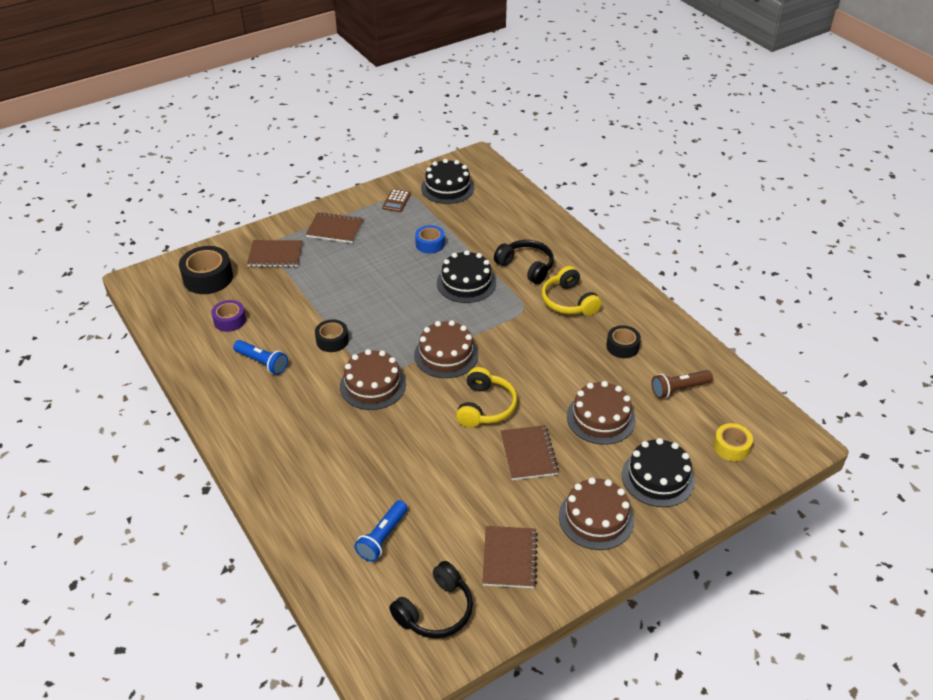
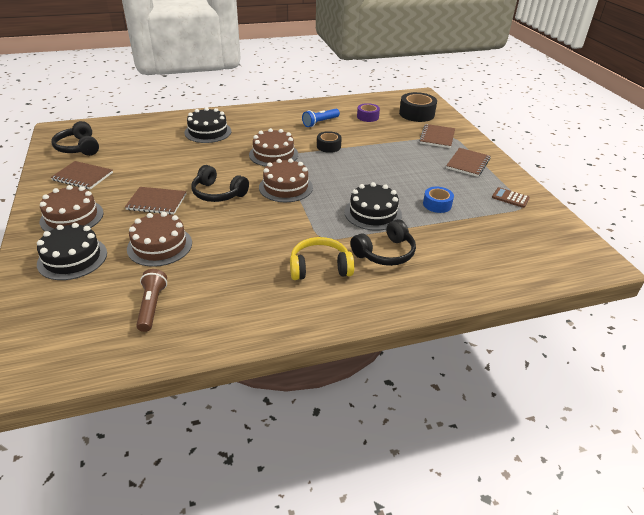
camera: 105 degrees right, 5 degrees down
blue flashlight [354,500,408,562] -> none
black cake [421,159,474,204] -> black cake moved to [185,107,232,143]
yellow headphones [456,367,517,427] -> black headphones [191,165,249,202]
black tape [606,325,641,358] -> none
yellow tape [713,423,753,461] -> none

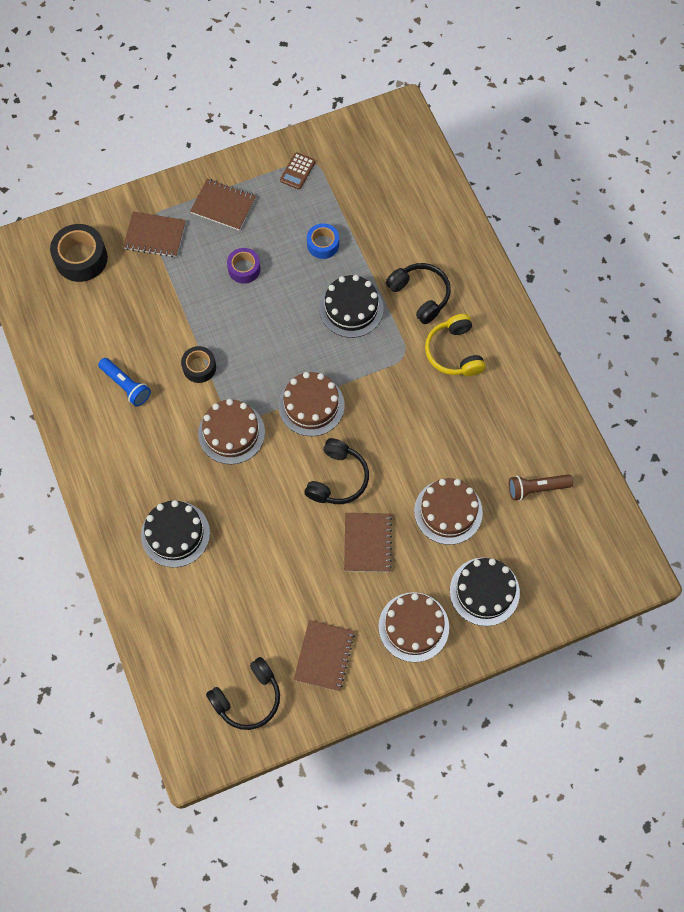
camera: 95 degrees left, 30 degrees up
purple tape [357,103,380,122] -> purple tape moved to [227,248,261,284]

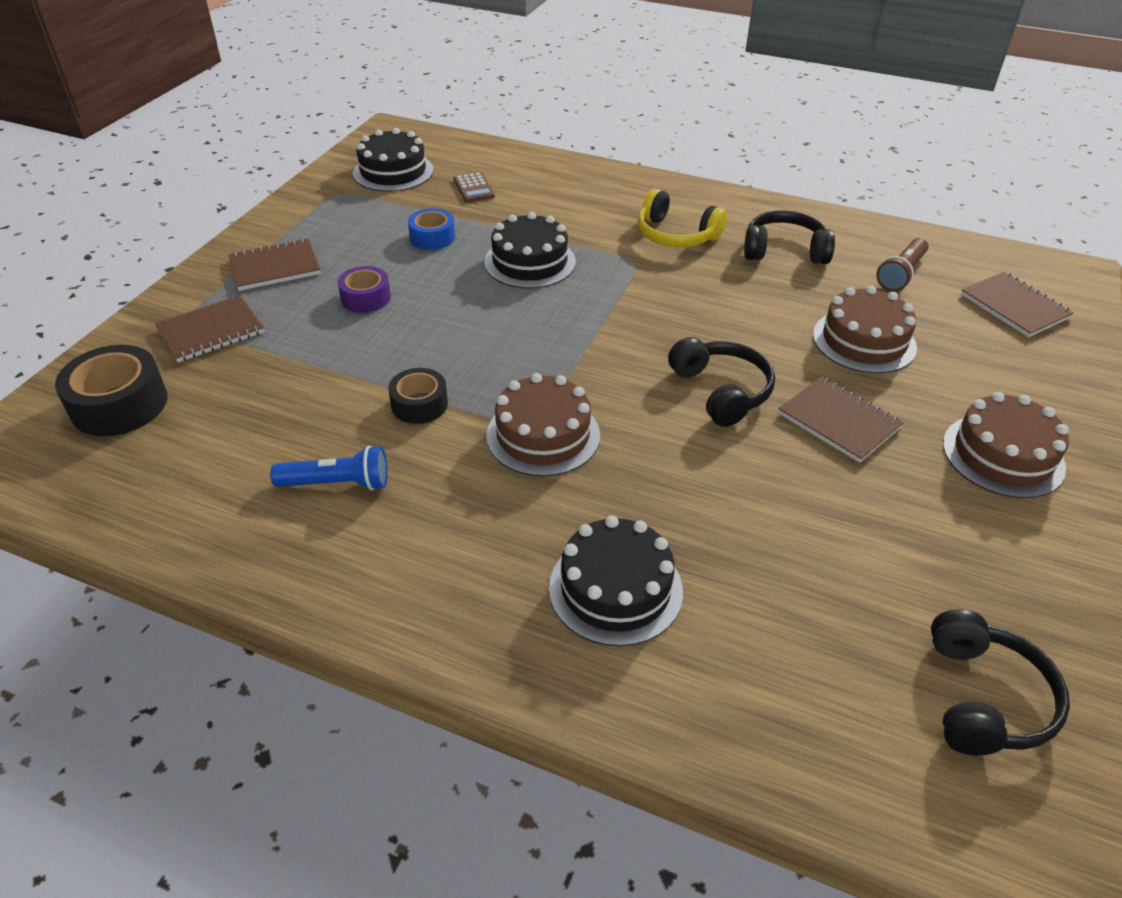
camera: 45 degrees left, 25 degrees down
brown cake [278,372,345,436] -> none
brown calculator [280,152,315,189] -> brown calculator moved to [453,172,495,202]
brown notebook [294,620,355,691] -> brown notebook moved to [961,272,1074,337]
black headphones [386,263,451,324] -> black headphones moved to [744,210,835,264]
black cake [450,558,520,626] -> black cake moved to [353,128,433,192]

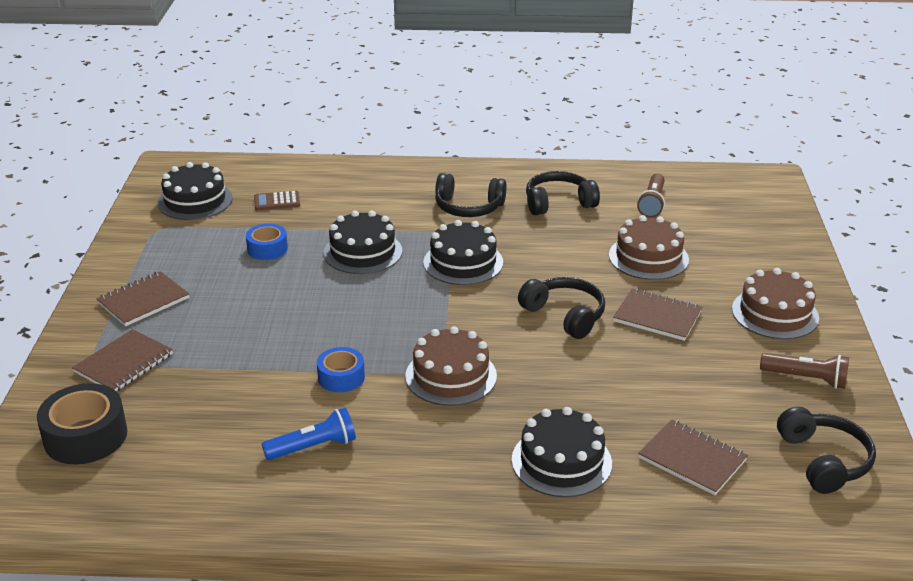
camera: 20 degrees left, 10 degrees down
purple tape [338,266,391,313] -> none
black tape [388,368,448,424] -> blue tape [317,347,365,392]
brown calculator [453,172,495,202] -> brown calculator turned 120 degrees clockwise [254,191,300,210]
yellow headphones [637,189,727,247] -> black headphones [435,173,507,217]
brown notebook [961,272,1074,337] -> brown notebook moved to [638,419,748,495]
none -> black cake [423,220,503,285]
none -> brown flashlight [760,353,849,389]

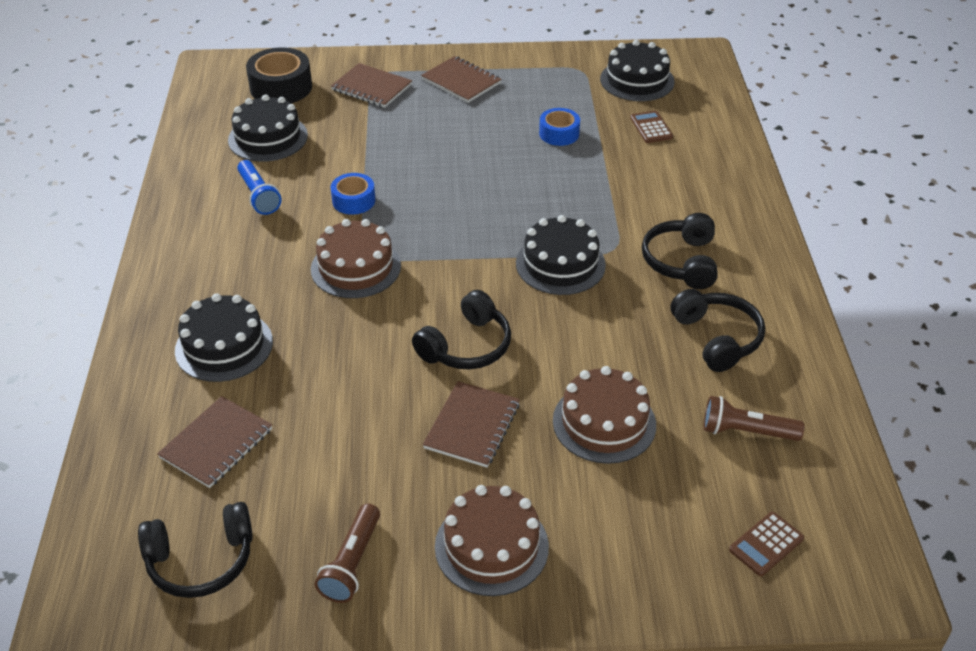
camera: 85 degrees right, 10 degrees up
black cake [323,211,402,274] -> black cake moved to [228,95,308,162]
none -> brown calculator [729,512,804,576]

